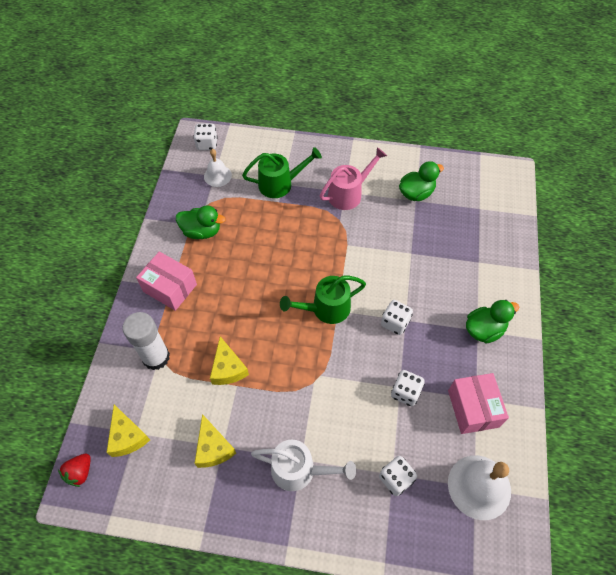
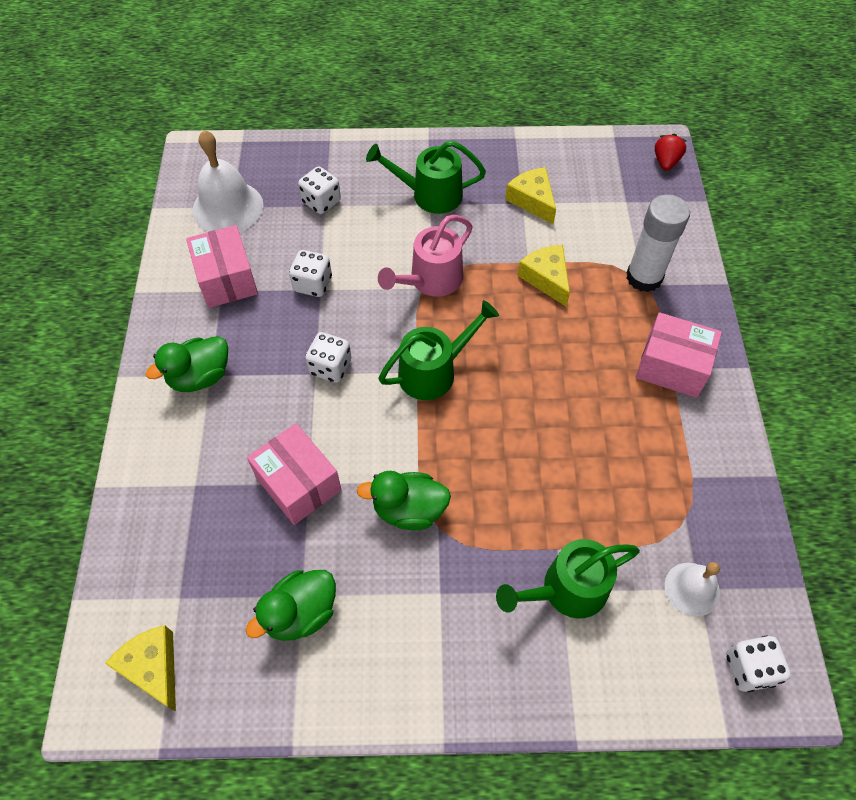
camera: 170 degrees right, 0 degrees up
yellow cheese [106,404,150,457] -> yellow cheese moved to [105,625,176,711]
green duck [176,205,226,239] -> green duck moved to [356,471,451,530]
white watering can [251,439,356,491] -> green watering can [366,140,486,214]
pink watering can [320,147,387,210] -> pink watering can moved to [378,215,473,297]
none -> pink box [247,423,341,525]

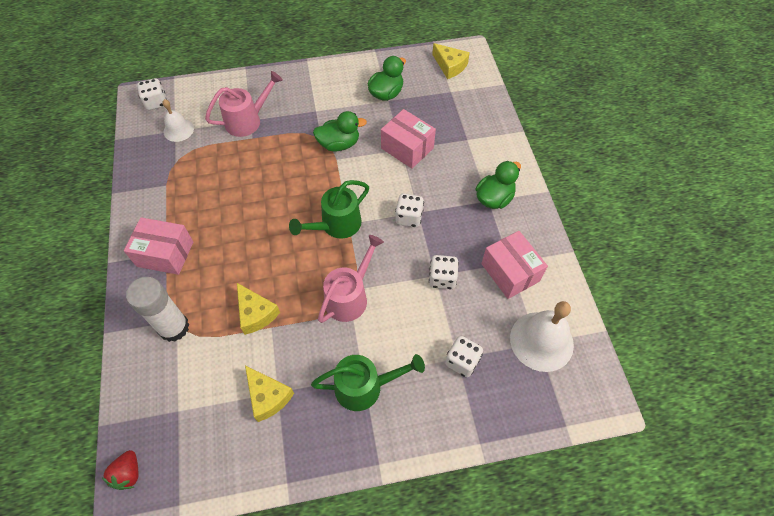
camera: 170 degrees right, 0 degrees up
green watering can [496,539,640,619] -> pink watering can [205,71,283,137]

